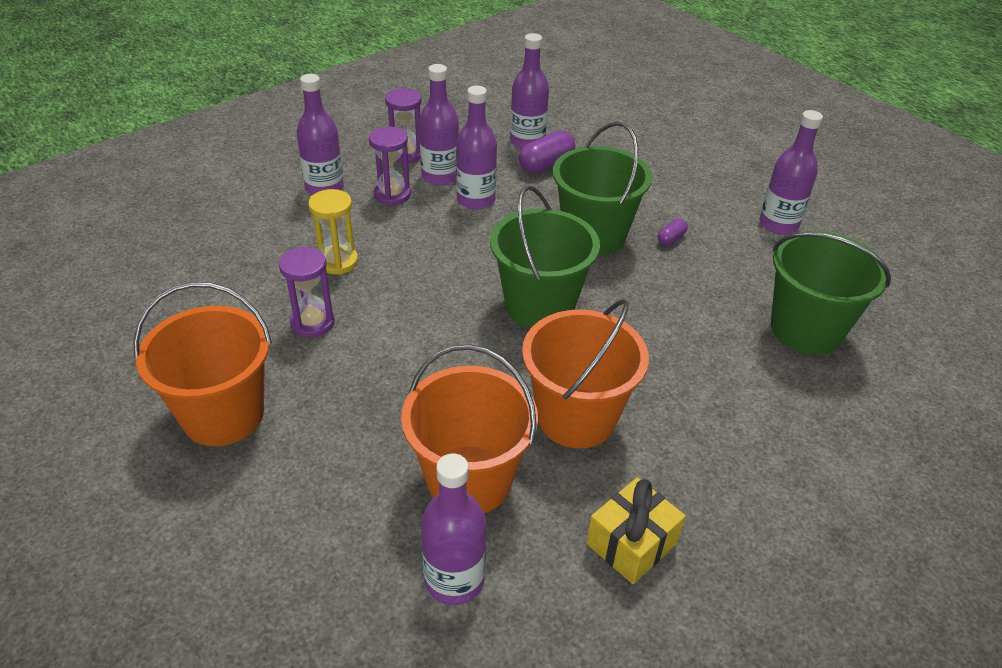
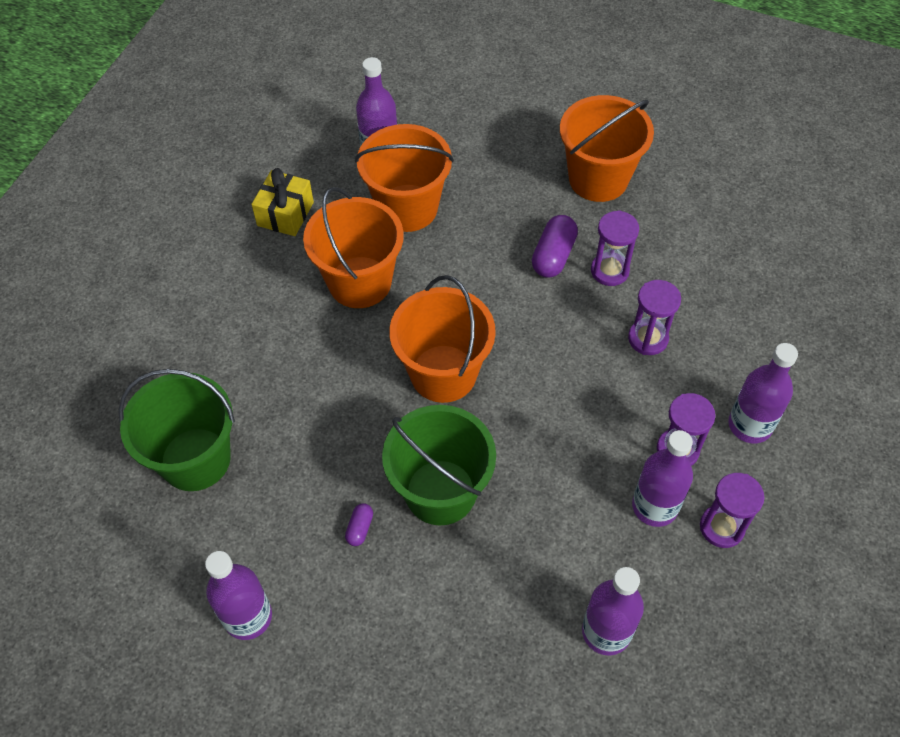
camera: 155 degrees right, 15 degrees up
yellow hourglass [308,189,358,275] -> purple hourglass [628,280,681,355]
purple bottle [456,86,497,210] -> none
green bucket [490,185,600,328] -> orange bucket [389,275,496,403]
purple capsule [519,130,575,173] -> purple capsule moved to [532,215,578,278]

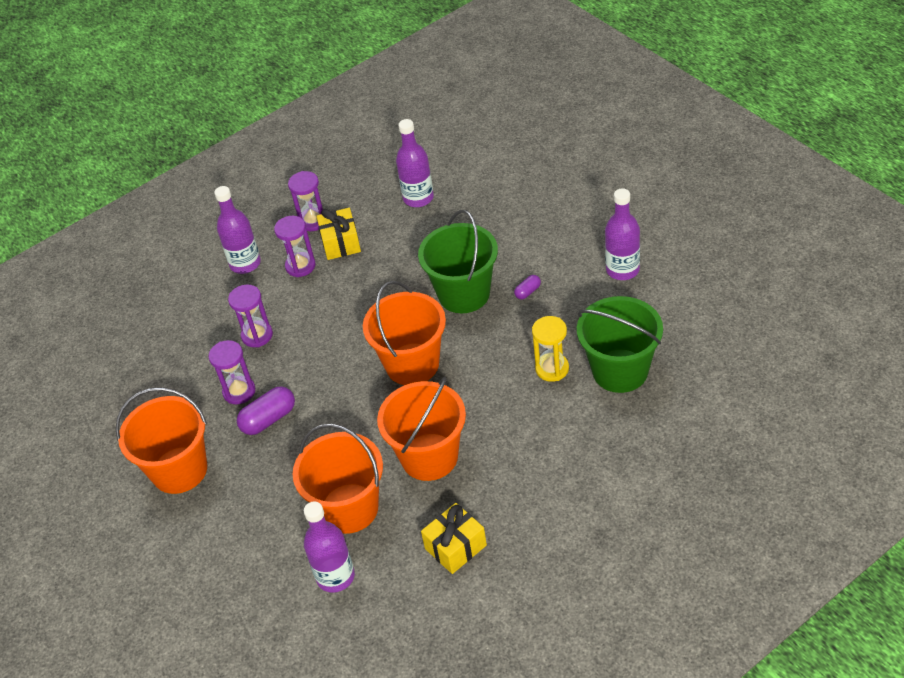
camera: 145 degrees left, 10 degrees down
purple bottle [632,430,693,527] -> yellow gift [316,208,361,260]
none -> yellow hourglass [532,316,569,382]

